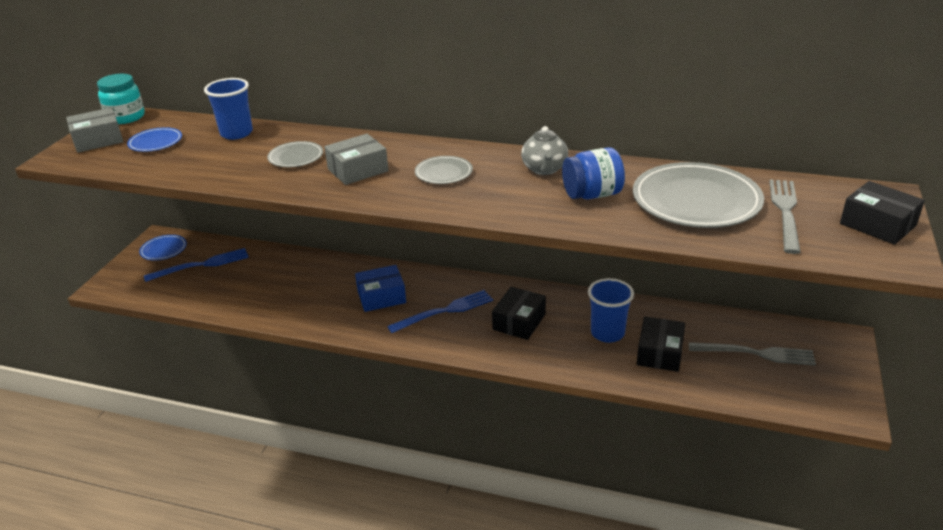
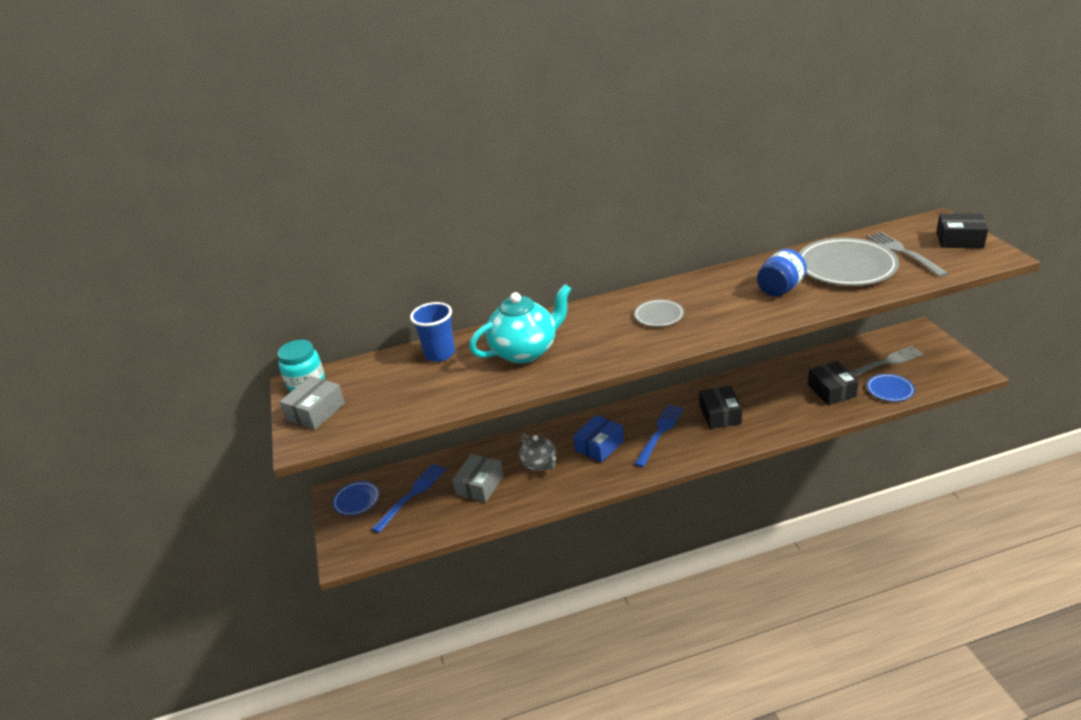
camera: 30 degrees left, 0 degrees up
blue plate [127,127,182,152] -> blue plate moved to [867,374,915,402]
grey plate [267,141,323,167] -> turquoise teapot [469,284,571,363]
grey box [324,134,389,185] -> grey box moved to [452,454,504,503]
grey teapot [521,126,568,175] -> grey teapot moved to [519,433,556,471]
blue cup [588,278,634,343] -> none

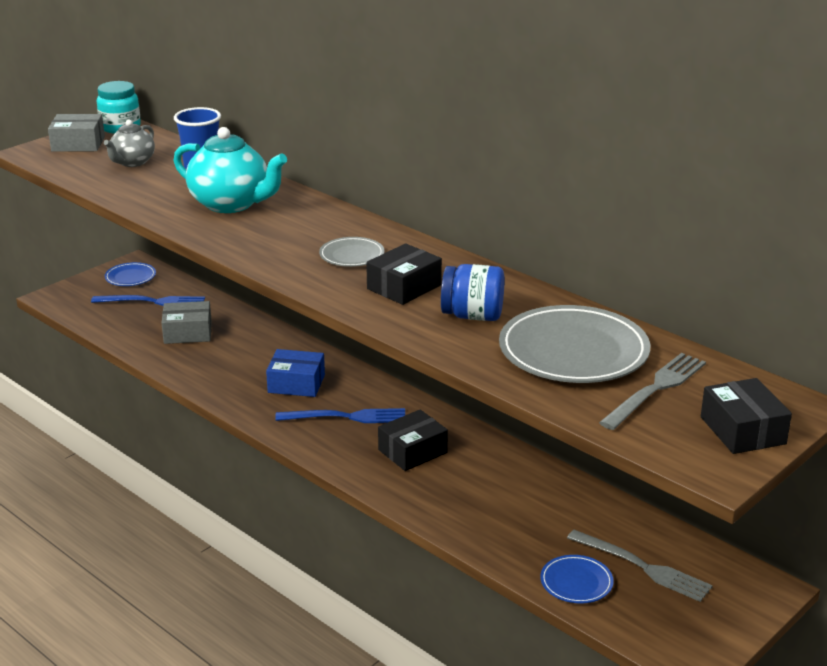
camera: 55 degrees right, 5 degrees down
grey teapot [519,433,556,471] -> grey teapot moved to [104,120,155,167]
black box [808,361,859,405] -> black box moved to [366,243,442,305]

